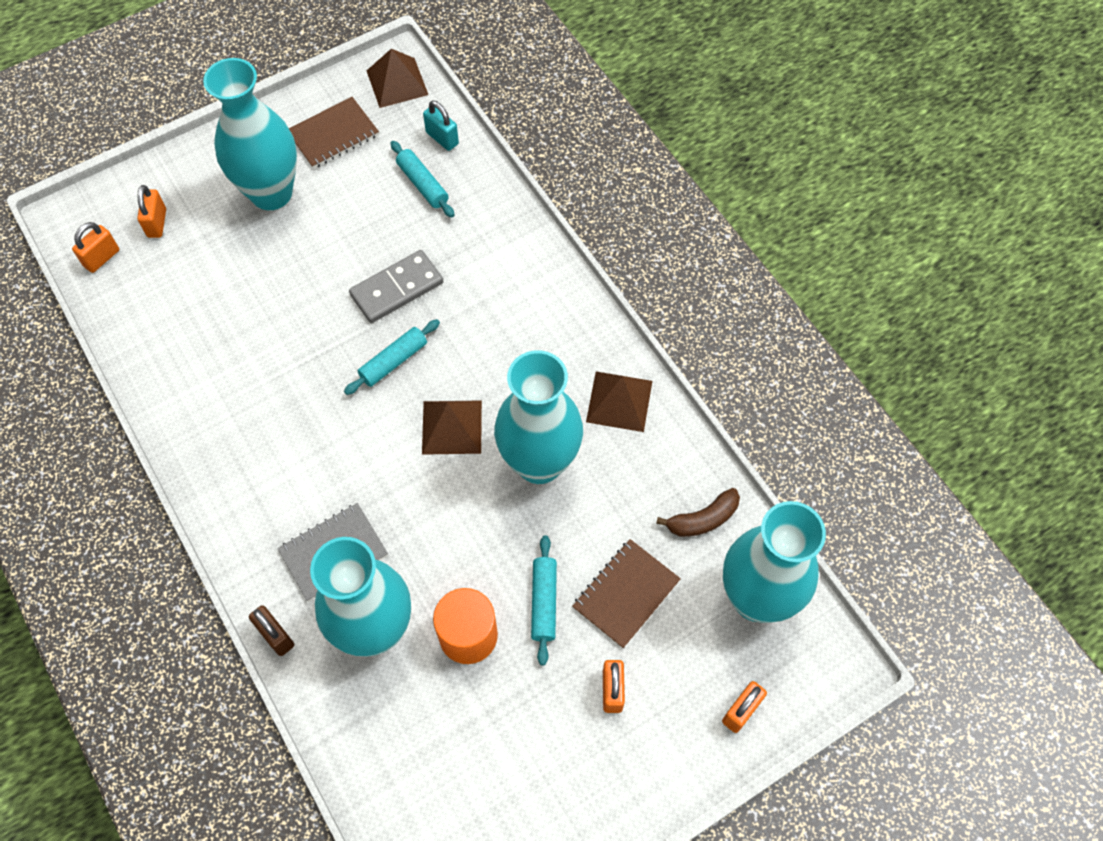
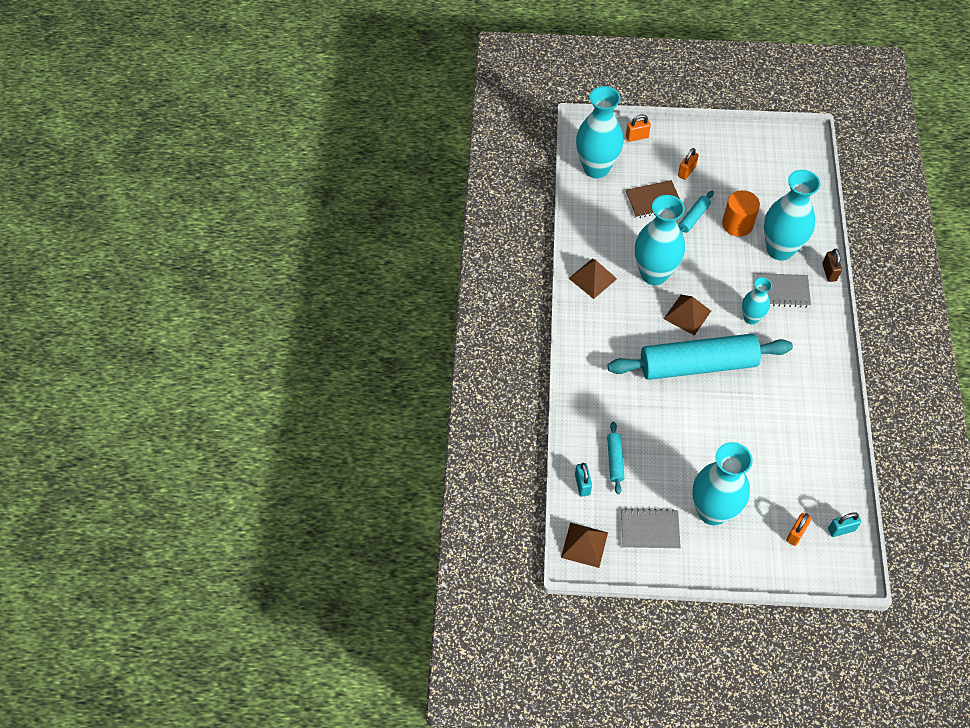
camera: 145 degrees left, 5 degrees down
orange padlock [72,222,119,273] -> turquoise padlock [828,512,861,537]
brown notebook [289,97,379,169] -> grey notebook [621,509,681,549]
turquoise rolling pin [344,319,440,395] -> turquoise rolling pin [608,334,793,380], size x2.45
grey domino [349,250,443,323] -> none
brown banana [656,488,740,537] -> none
none -> turquoise vase [742,277,772,324]

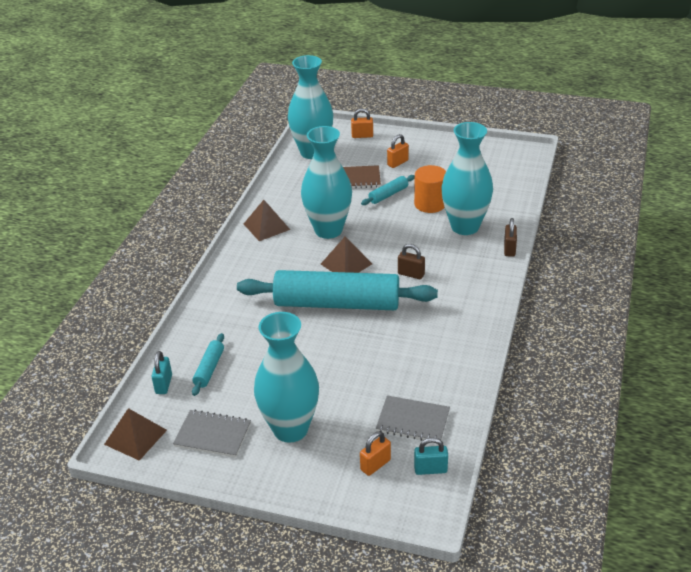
camera: 15 degrees right, 20 degrees down
turquoise vase [742,277,772,324] -> brown padlock [398,244,425,279]
grey notebook [756,273,811,307] -> grey notebook moved to [376,395,450,441]

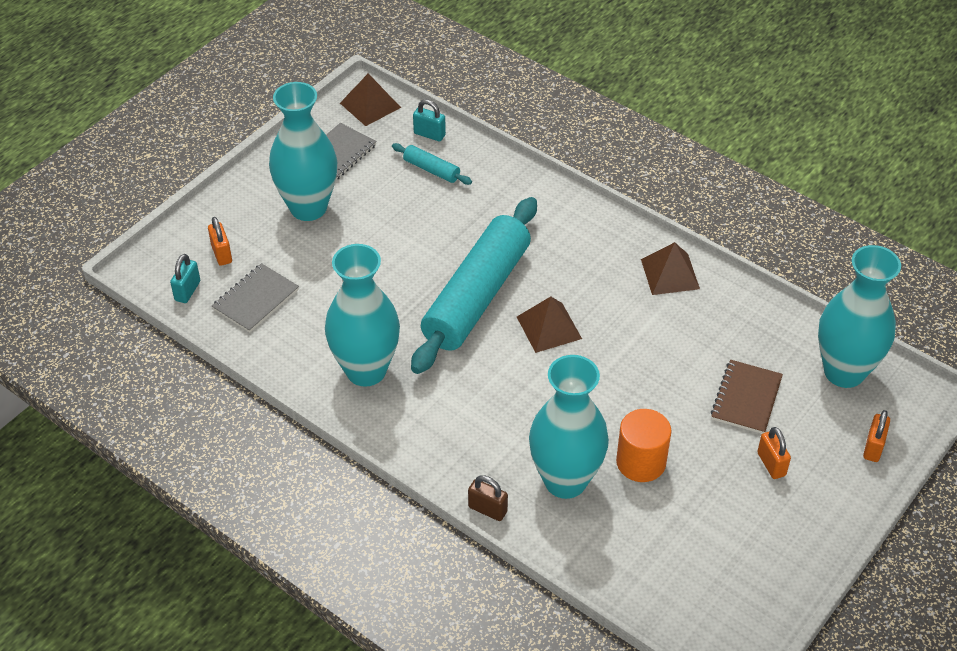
camera: 110 degrees right, 10 degrees up
turquoise vase [301,126,352,239] -> turquoise vase moved to [325,244,400,387]
turquoise rolling pin [361,175,415,205] -> none
brown padlock [398,244,425,279] -> none

